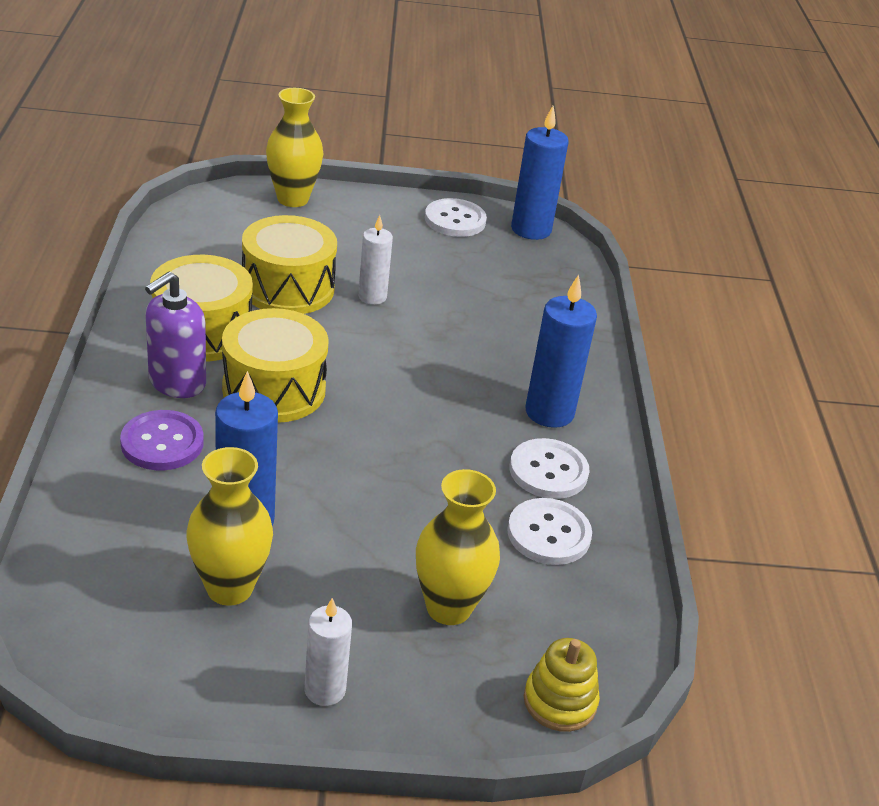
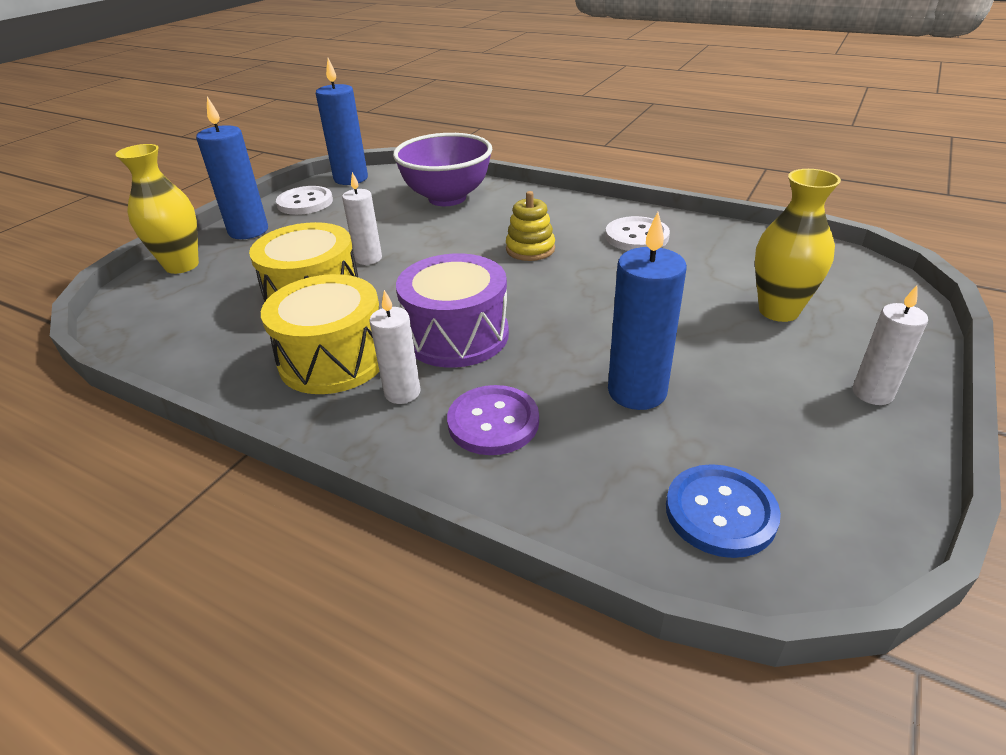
camera: 55 degrees left, 0 degrees up
purple soap dispenser [145,271,206,398] -> white candle [369,290,421,404]
yellow vase [186,447,273,606] -> none
yellow drum [222,308,329,423] -> purple drum [396,254,509,368]
white button [507,498,592,565] -> none
yellow stacking toy [524,638,600,732] -> yellow stacking toy moved to [506,191,555,261]
blue candle [525,275,597,428] -> blue candle moved to [196,97,268,239]
none -> purple bowl [393,133,492,206]
none -> blue button [666,464,781,558]

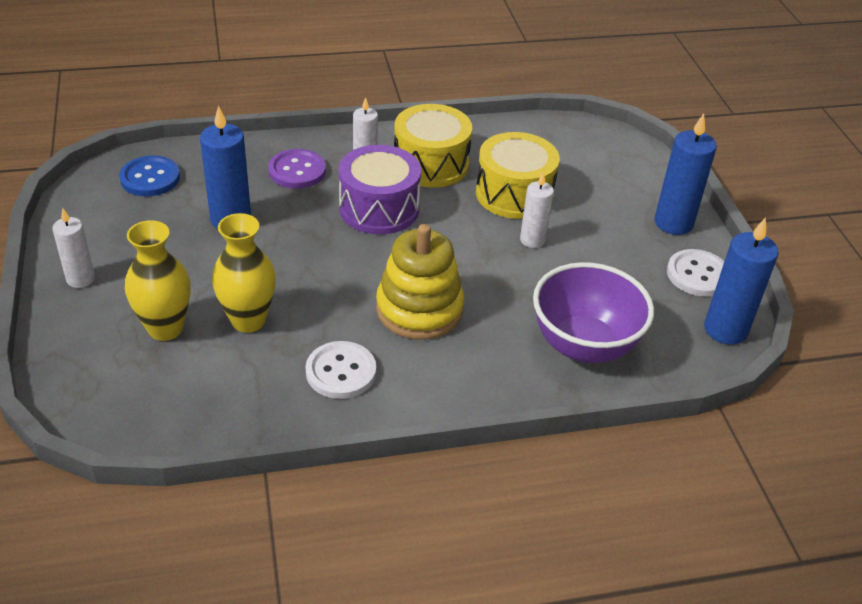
camera: 135 degrees right, 5 degrees up
yellow vase [116,144,199,274] -> yellow vase moved to [212,213,276,333]
yellow stacking toy [506,191,555,261] -> yellow stacking toy [376,224,464,340], size x1.72

